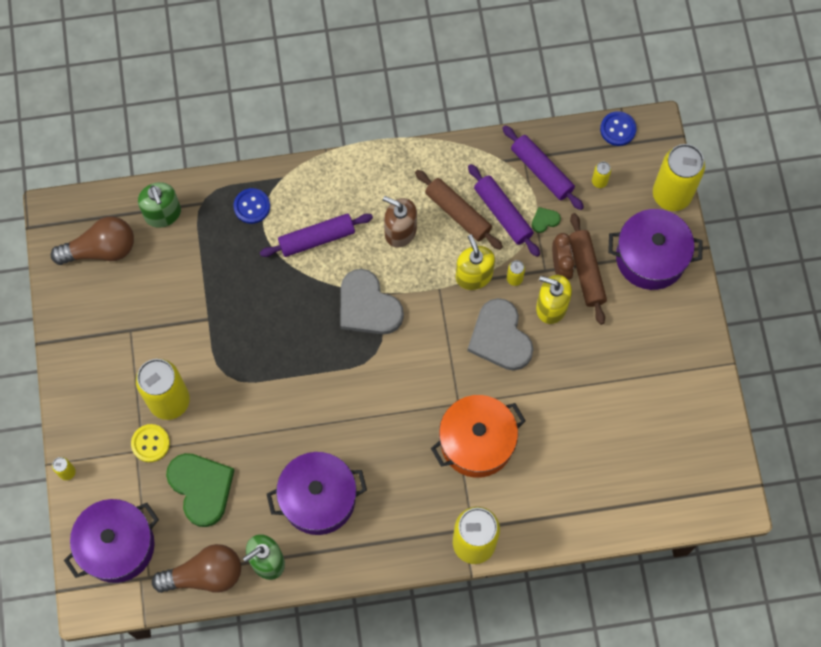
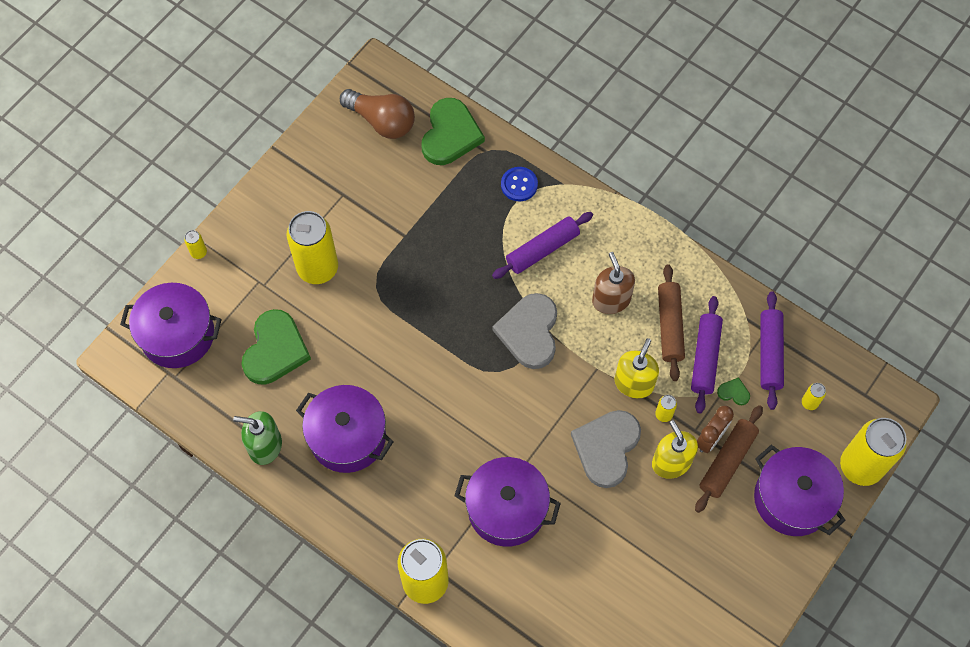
camera: 45 degrees right, 5 degrees down
yellow button [131,424,170,462] -> none
green soap dispenser [138,182,181,228] -> green heart [421,98,485,165]
brown light bulb [152,544,241,593] -> none
purple rolling pin [260,214,373,257] -> purple rolling pin turned 60 degrees counterclockwise [492,212,593,279]
orange pot [431,395,526,478] -> purple pot [455,457,561,547]
blue button [600,111,637,146] -> none

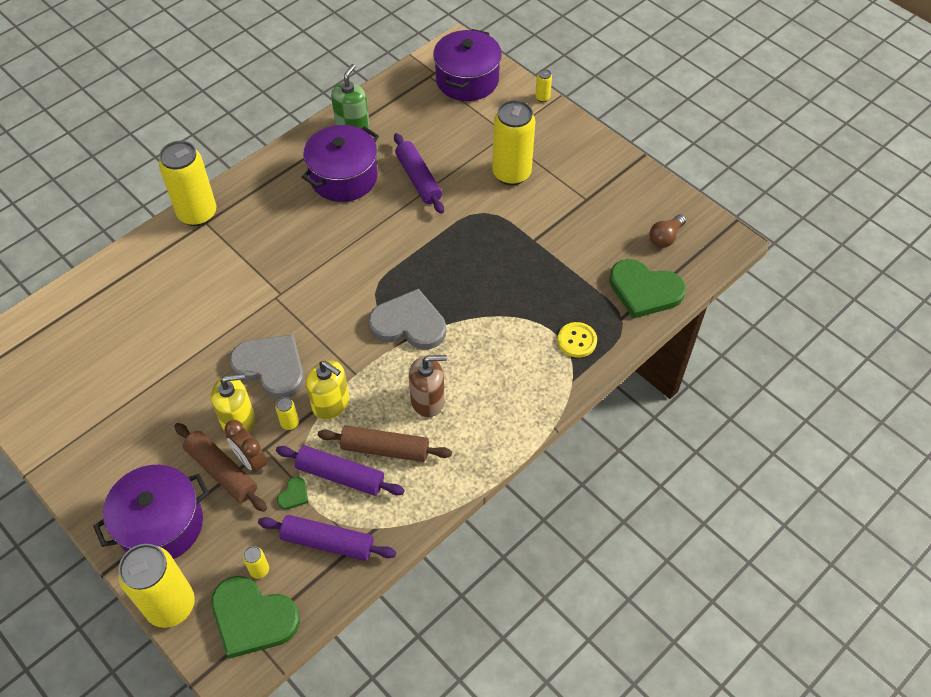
camera: 100 degrees right, 10 degrees down
green heart [241,309,311,385] -> green heart moved to [211,576,300,659]
brown light bulb [340,89,415,139] -> brown light bulb [650,214,686,248], size x0.59
purple pot [455,457,561,547] -> none
purple rolling pin [492,212,593,279] -> purple rolling pin moved to [394,133,444,214]
blue button [501,167,538,201] -> yellow button [558,322,597,358]

